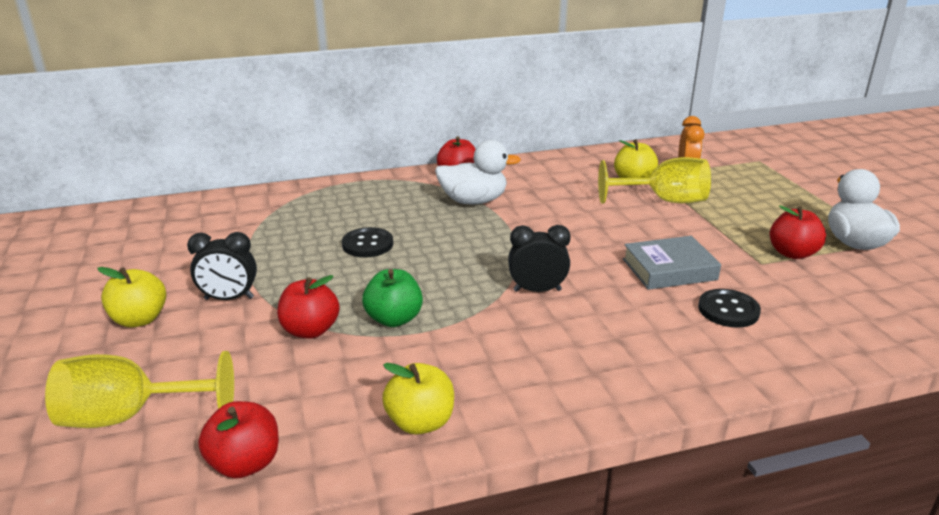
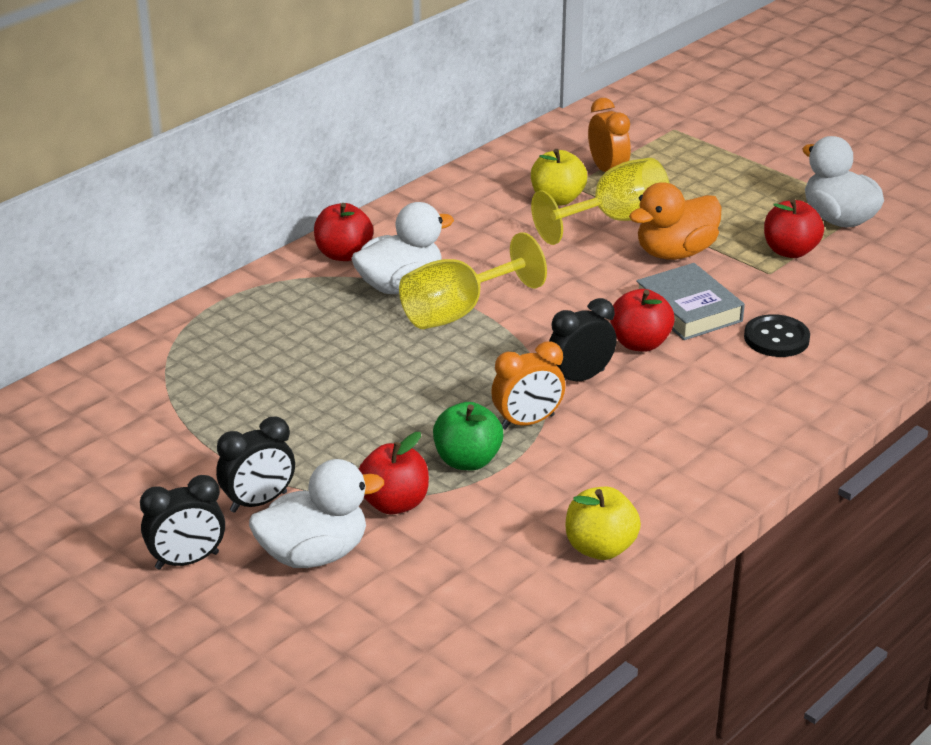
camera: 30 degrees left, 5 degrees up
yellow goblet [45,351,234,428] -> yellow goblet moved to [399,232,547,329]
yellow apple [97,267,166,328] -> black clock [140,475,225,570]
red apple [198,401,279,479] -> red apple moved to [610,289,675,352]
black button [342,227,393,257] -> none
grey book [623,236,721,290] -> grey book turned 75 degrees counterclockwise [636,263,745,340]
none -> white duck [249,459,384,568]
none -> orange clock [491,341,565,430]
none -> orange duck [629,182,722,260]

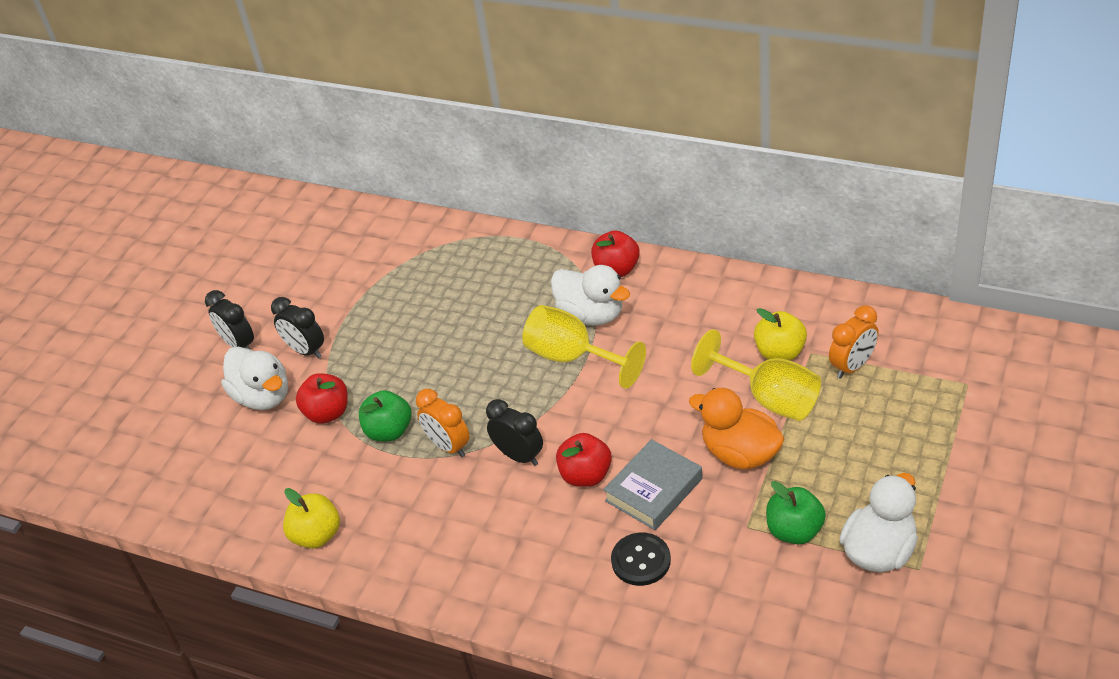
camera: 75 degrees right, 10 degrees up
red apple [764,199,824,258] -> green apple [766,481,826,544]

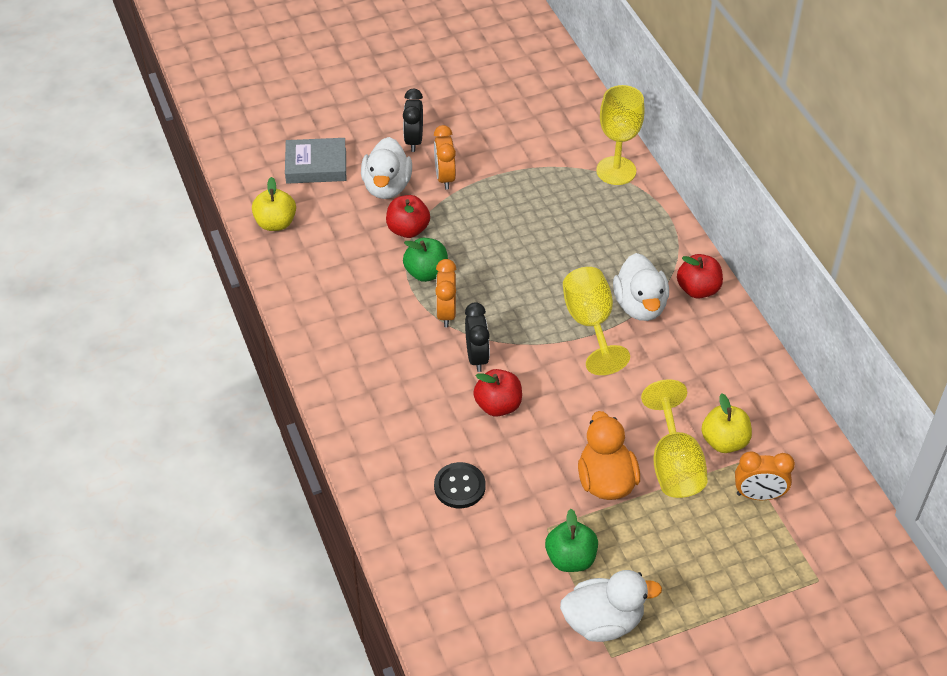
camera: 40 degrees right, 5 degrees up
black clock [271,297,324,359] -> orange clock [434,125,456,190]
yellow apple [283,488,340,548] -> yellow apple moved to [252,177,296,231]
grey book [603,439,703,530] -> grey book moved to [285,138,346,184]
none -> yellow goblet [596,85,645,185]

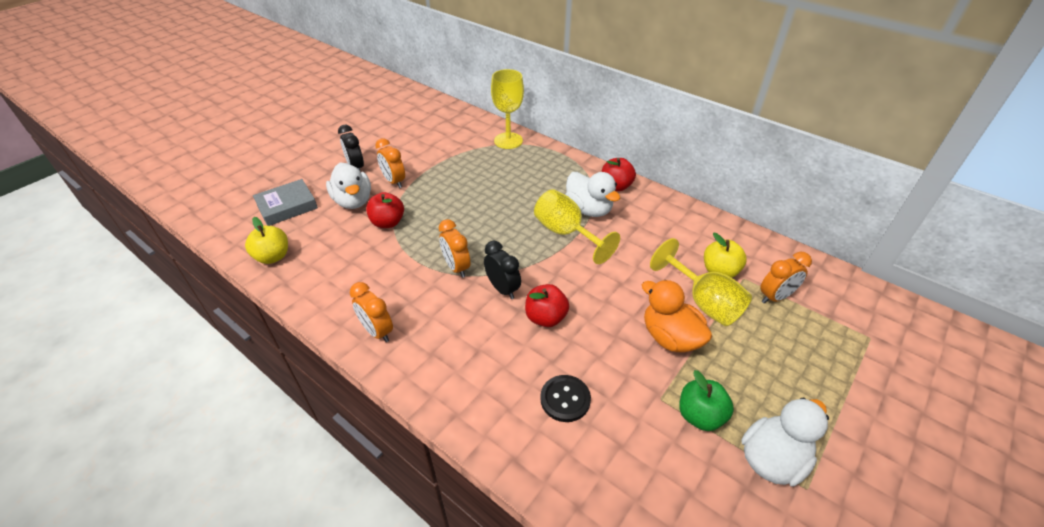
camera: 30 degrees left, 5 degrees down
green apple [403,238,448,282] -> none
none -> orange clock [350,282,393,342]

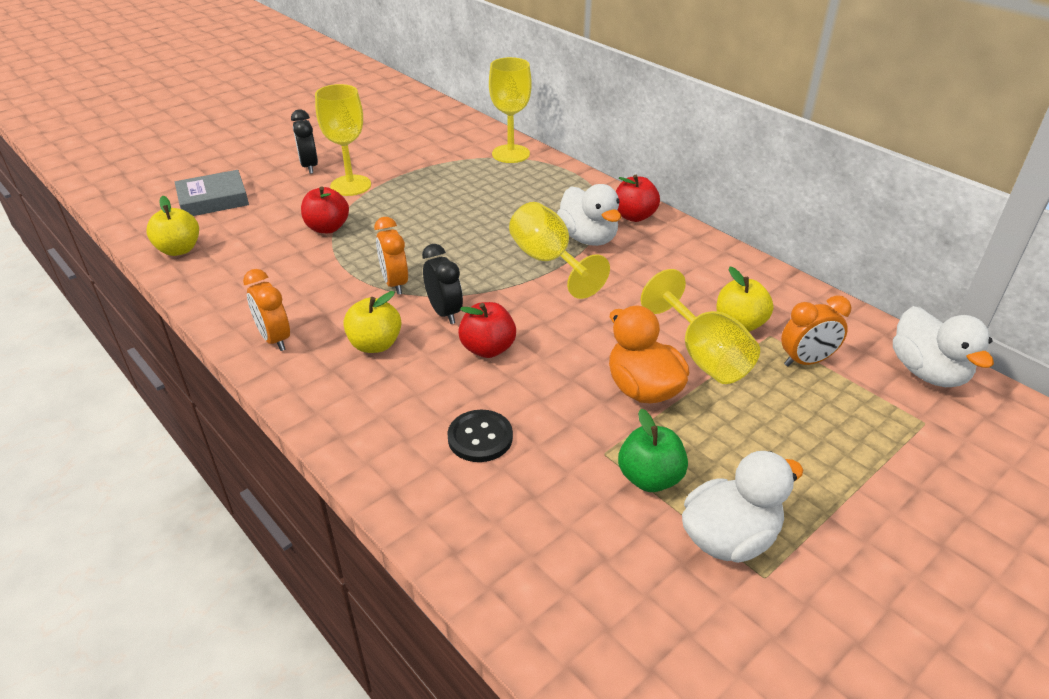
camera: 10 degrees right, 5 degrees down
white duck [326,163,371,209] -> white duck moved to [893,306,994,387]
orange clock [375,138,405,188] -> yellow goblet [315,84,371,196]
none -> yellow apple [343,291,401,353]

